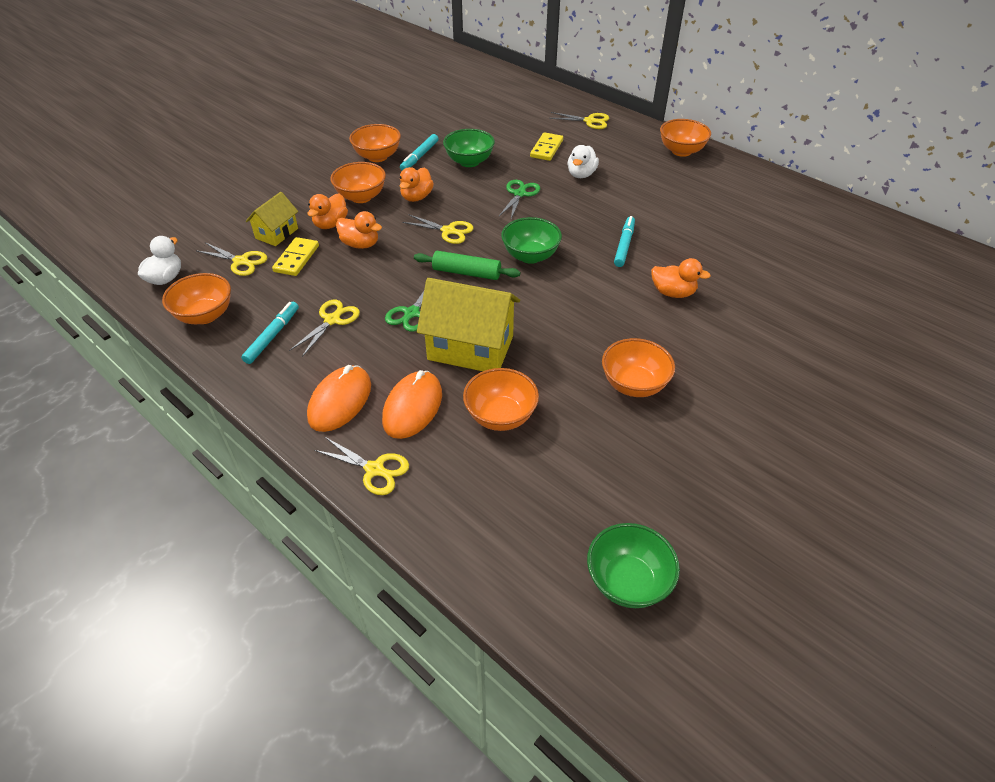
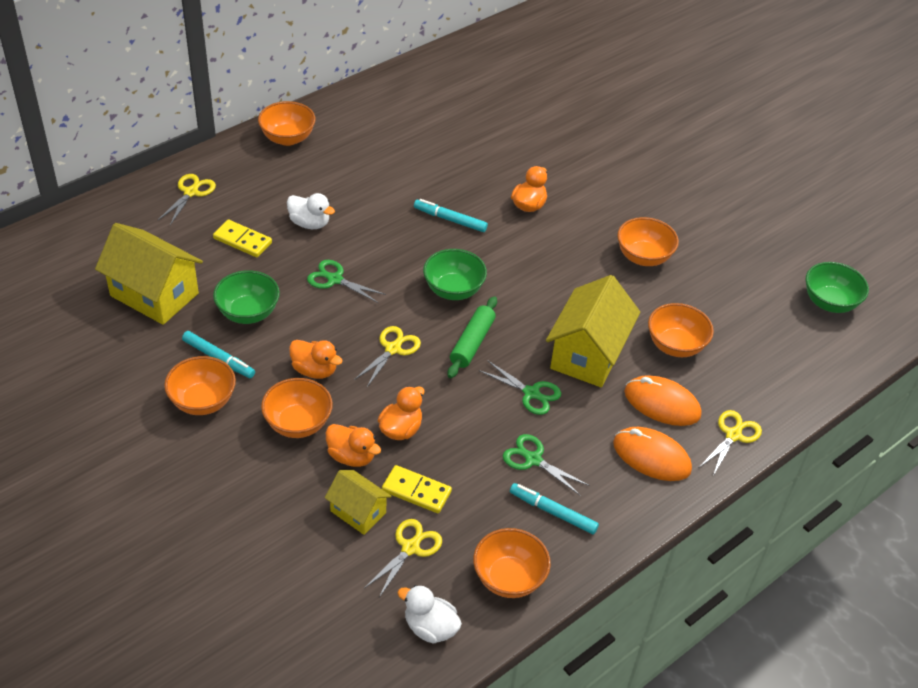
camera: 85 degrees left, 0 degrees up
yellow scissors [289,299,360,357] -> green scissors [503,434,589,495]
none -> yellow house [95,223,203,325]

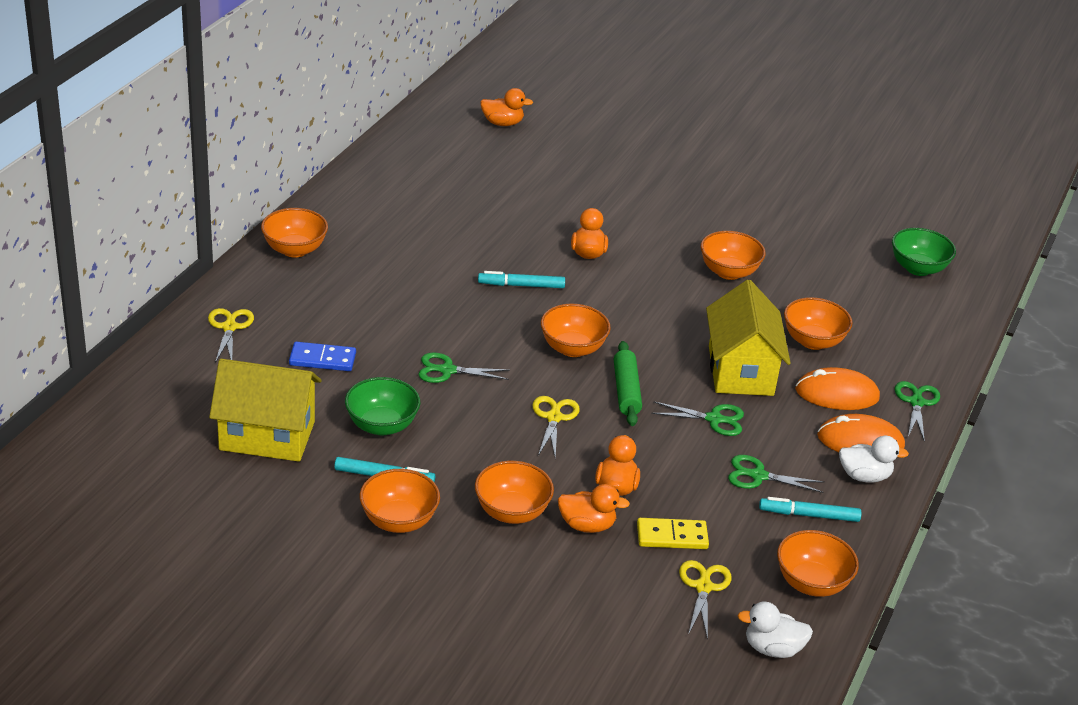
camera: 25 degrees left, 10 degrees down
yellow domino [213,220,272,257] -> blue domino [289,342,356,371]
white duck [287,193,335,229] -> white duck moved to [839,436,909,483]
orange duck [289,340,343,379] -> orange duck moved to [480,88,533,126]
yellow house [325,470,392,535] -> none
green bowl [423,249,487,300] -> orange bowl [541,303,611,357]
yellow scissors [700,410,762,476] -> green scissors [895,381,940,442]

